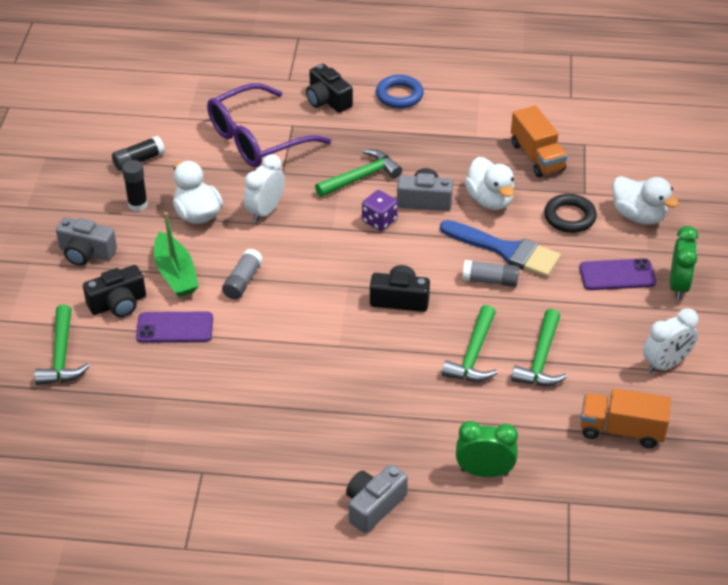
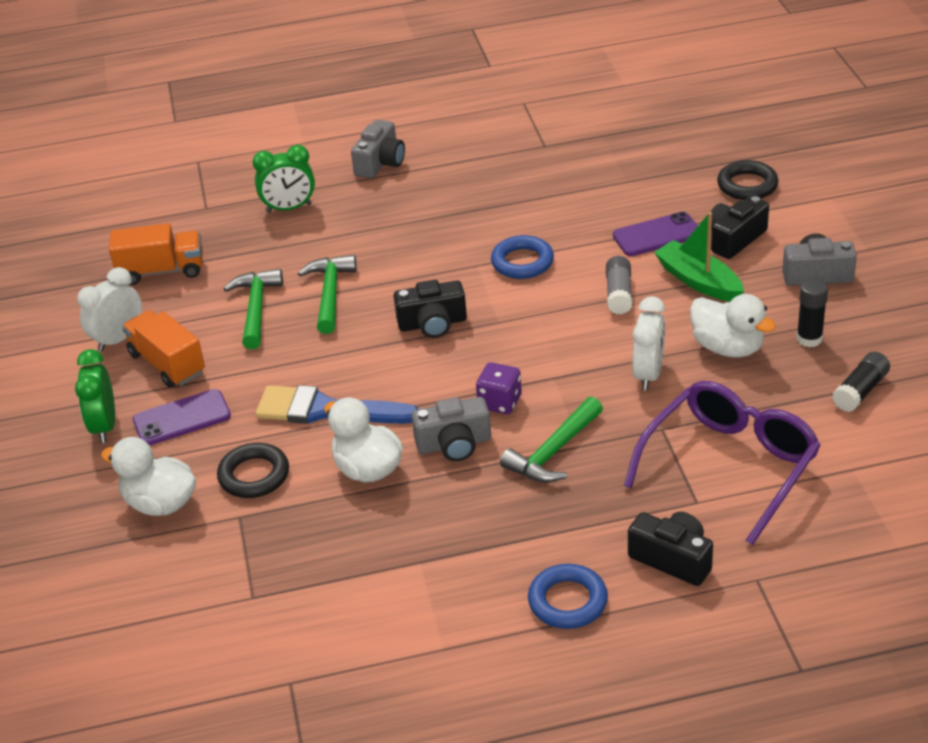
camera: 165 degrees right, 5 degrees down
green hammer [34,305,90,385] -> black ring [717,160,778,200]
grey glue stick [462,260,519,287] -> none
orange truck [511,105,567,177] -> orange truck moved to [122,310,205,388]
none -> blue ring [491,235,554,279]

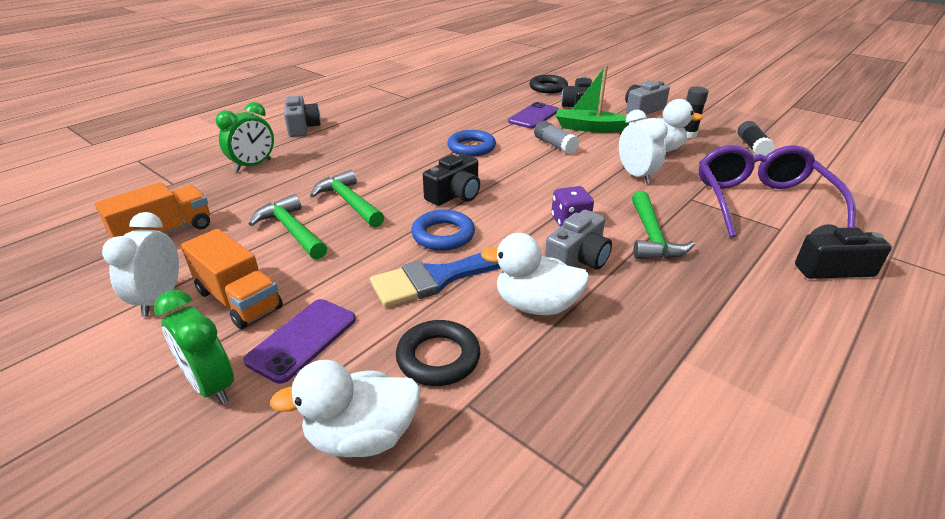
camera: 40 degrees left, 5 degrees down
orange truck [122,310,205,388] -> orange truck turned 150 degrees counterclockwise [181,229,283,329]
blue ring [528,564,608,629] -> blue ring moved to [411,210,475,251]

